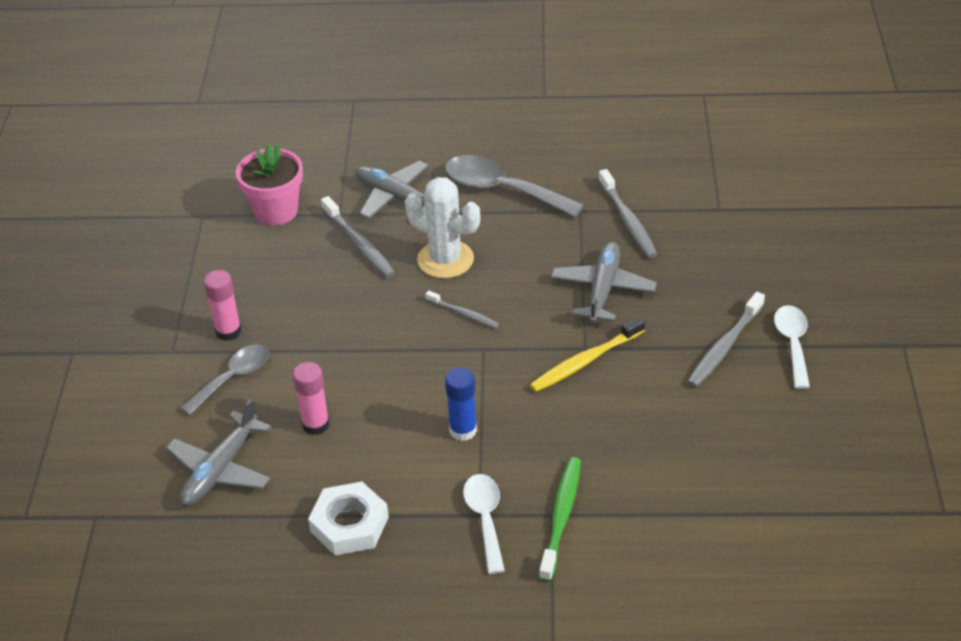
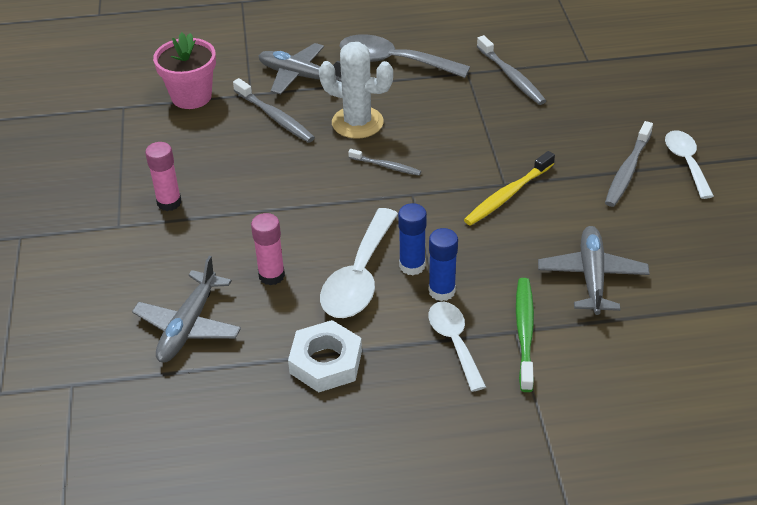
camera: 10 degrees left, 0 degrees up
grey spoon [181,344,269,415] -> none
grey plane [551,242,657,323] -> grey plane moved to [538,226,650,315]
none -> white spoon [320,208,398,318]
none -> blue glue stick [429,228,458,301]

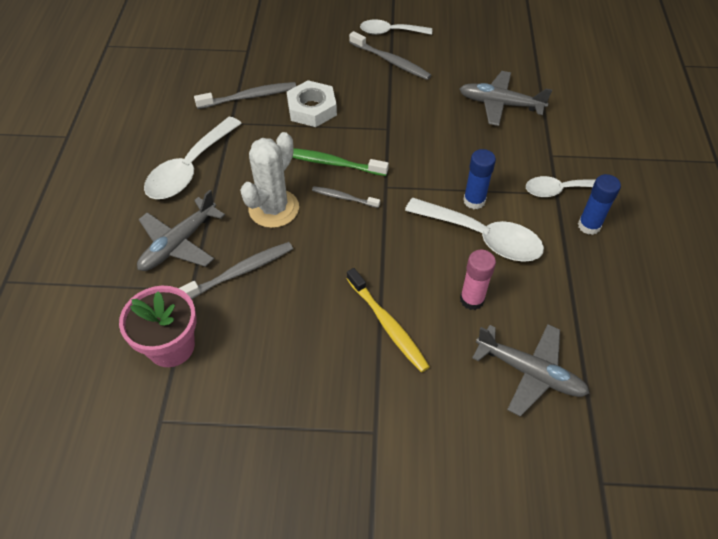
camera: 80 degrees left, 10 degrees up
pink glue stick [145,142,182,211] -> none
white nut [288,320,362,392] -> white nut moved to [287,80,337,127]
grey spoon [339,34,470,78] -> white spoon [144,117,242,199]
grey toothbrush [348,149,421,176] -> grey toothbrush turned 105 degrees counterclockwise [312,186,380,208]
blue glue stick [429,228,458,301] -> blue glue stick moved to [578,174,621,235]
yellow toothbrush [464,151,555,226] -> yellow toothbrush moved to [347,268,430,372]
green toothbrush [516,278,534,392] -> green toothbrush moved to [293,148,389,176]

